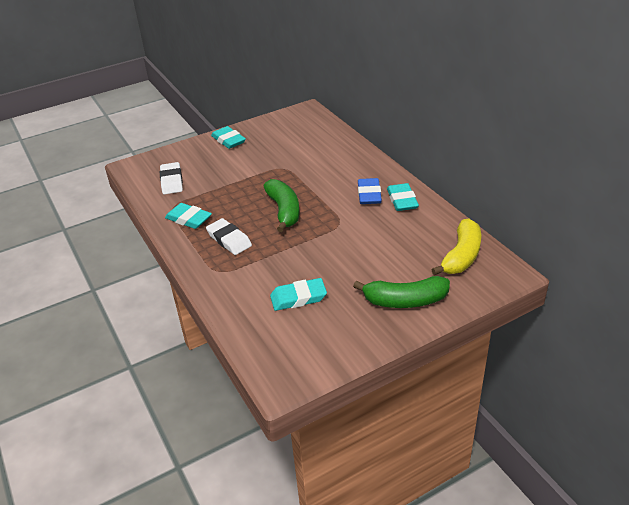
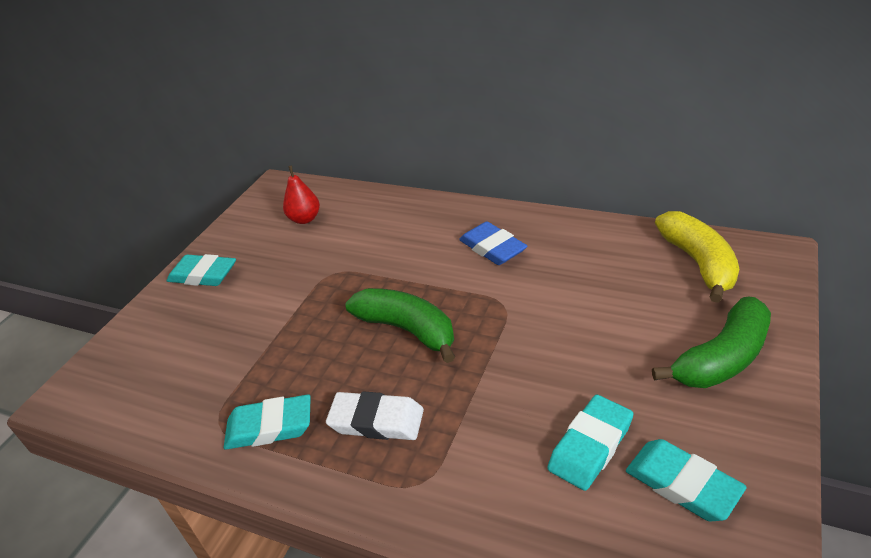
camera: 35 degrees left, 0 degrees up
white eraser [160,162,183,194] -> none
turquoise eraser [387,183,419,211] -> turquoise eraser moved to [626,439,747,521]
none -> red pear [283,166,320,224]

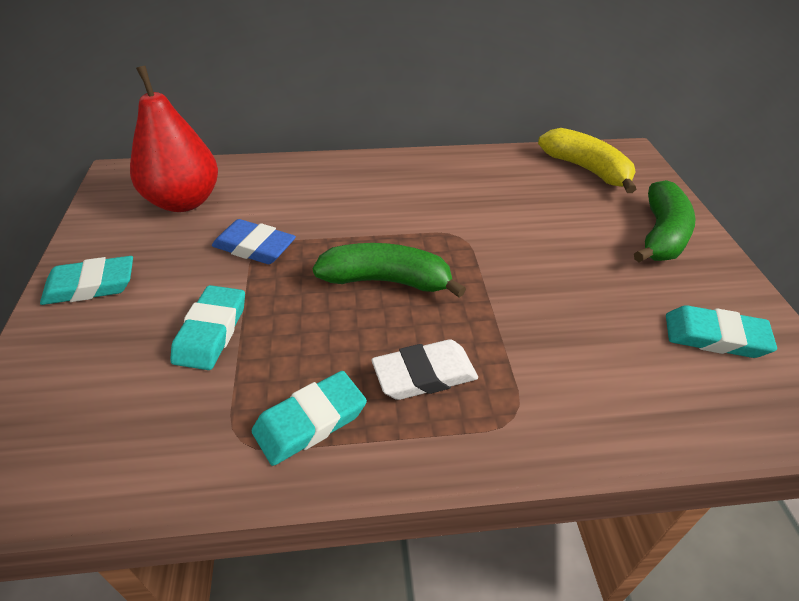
camera: 35 degrees left, 5 degrees up
red pear [283,166,320,224] -> red pear [130,66,218,212], size x1.90
blue eraser [459,221,528,265] -> blue eraser moved to [212,219,296,264]
turquoise eraser [547,395,634,491] -> turquoise eraser moved to [170,285,245,370]

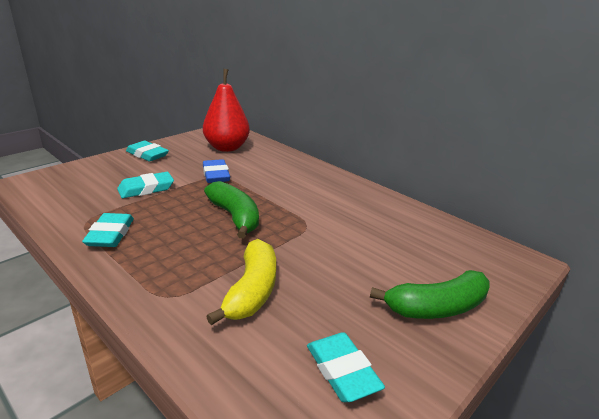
camera: 50 degrees right, 15 degrees down
turquoise eraser [251,371,367,466] -> turquoise eraser turned 75 degrees clockwise [82,213,134,247]
white eraser [372,339,478,400] -> none
yellow banana [538,128,636,193] -> yellow banana moved to [206,239,276,325]

